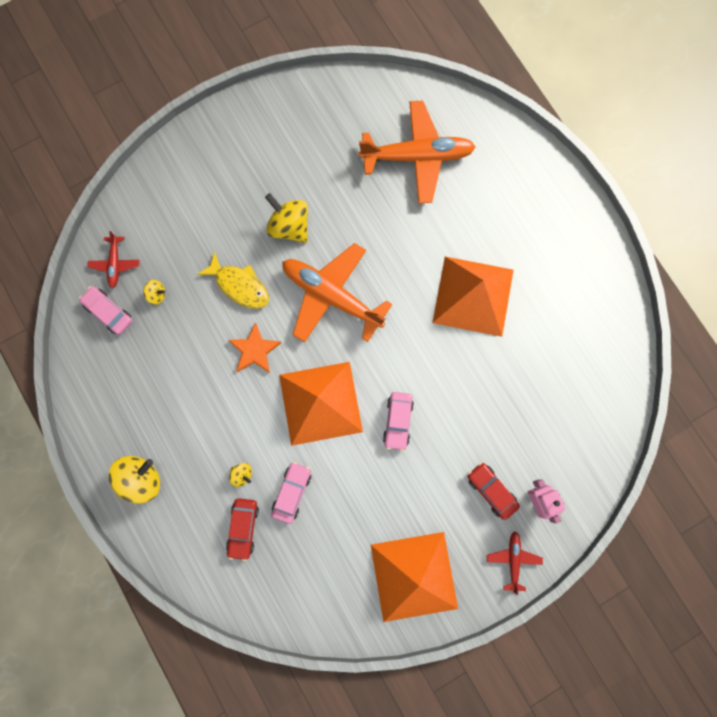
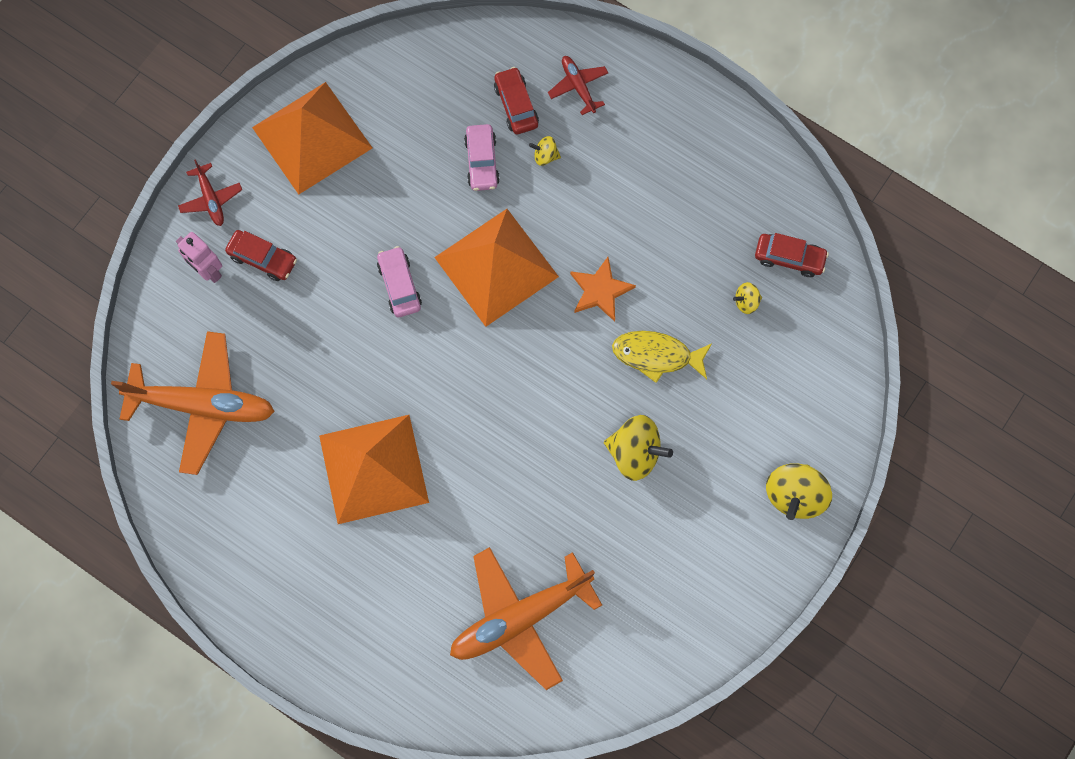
camera: 155 degrees right, 5 degrees down
pink car [79,286,132,335] -> red car [755,233,829,277]
red plane [87,231,140,288] -> red plane moved to [548,56,608,115]
yellow spinning top [109,456,160,504] -> yellow spinning top moved to [766,463,832,520]
orange plane [282,243,392,343] -> orange plane moved to [111,331,275,475]

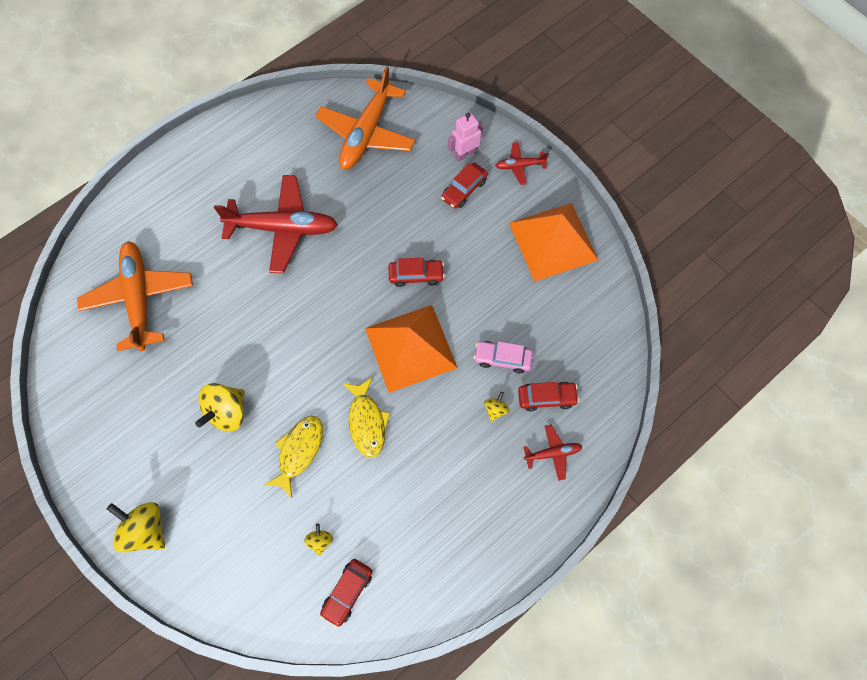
camera: 105 degrees right, 5 degrees down
orange pyramid [319,415,429,524] -> red plane [214,175,338,273]
pink car [377,246,422,317] -> red car [389,258,445,287]
orange star [570,257,636,322] -> yellow fish [343,377,390,458]

